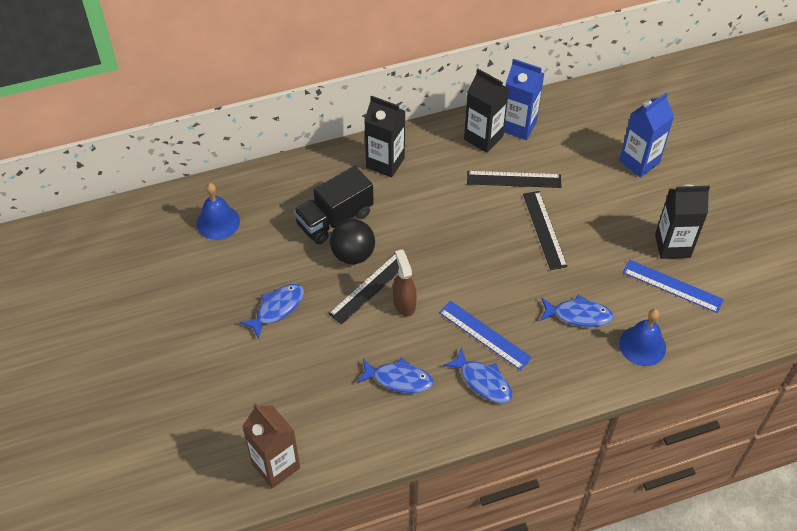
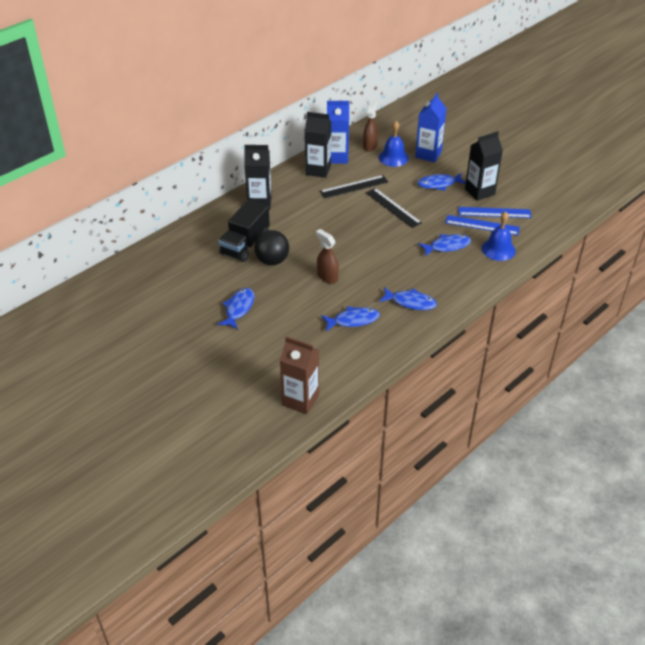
camera: 25 degrees left, 10 degrees down
blue bell [197,183,240,240] -> blue bell moved to [379,121,409,167]
black ruler [328,254,410,325] -> none
blue ruler [439,301,532,370] -> blue ruler moved to [445,215,520,235]
none -> brown spray bottle [363,101,378,152]
none -> blue fish [417,173,466,191]

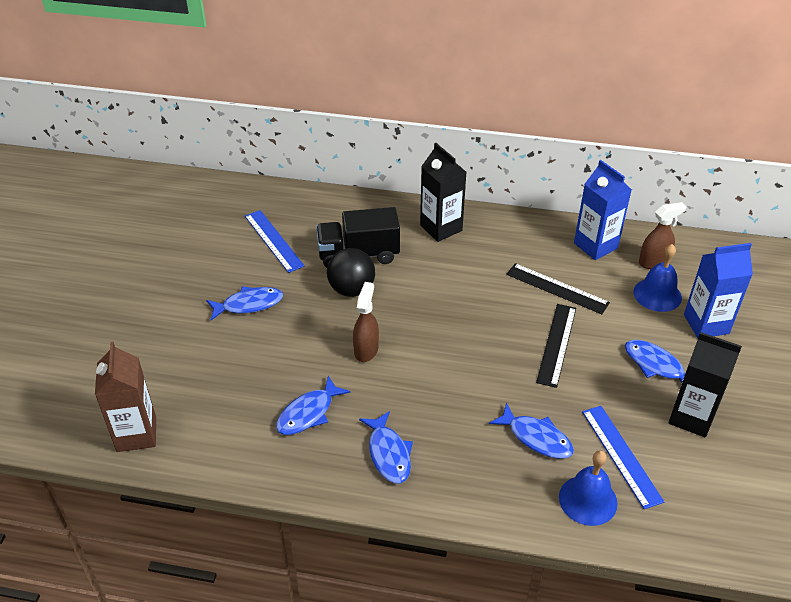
camera: 55 degrees right, 0 degrees up
black carton [305,112,331,178] -> none
blue fish [321,306,380,331] -> blue fish turned 90 degrees clockwise [276,376,351,435]
blue ruler [458,207,532,218] -> blue ruler moved to [245,210,305,273]

